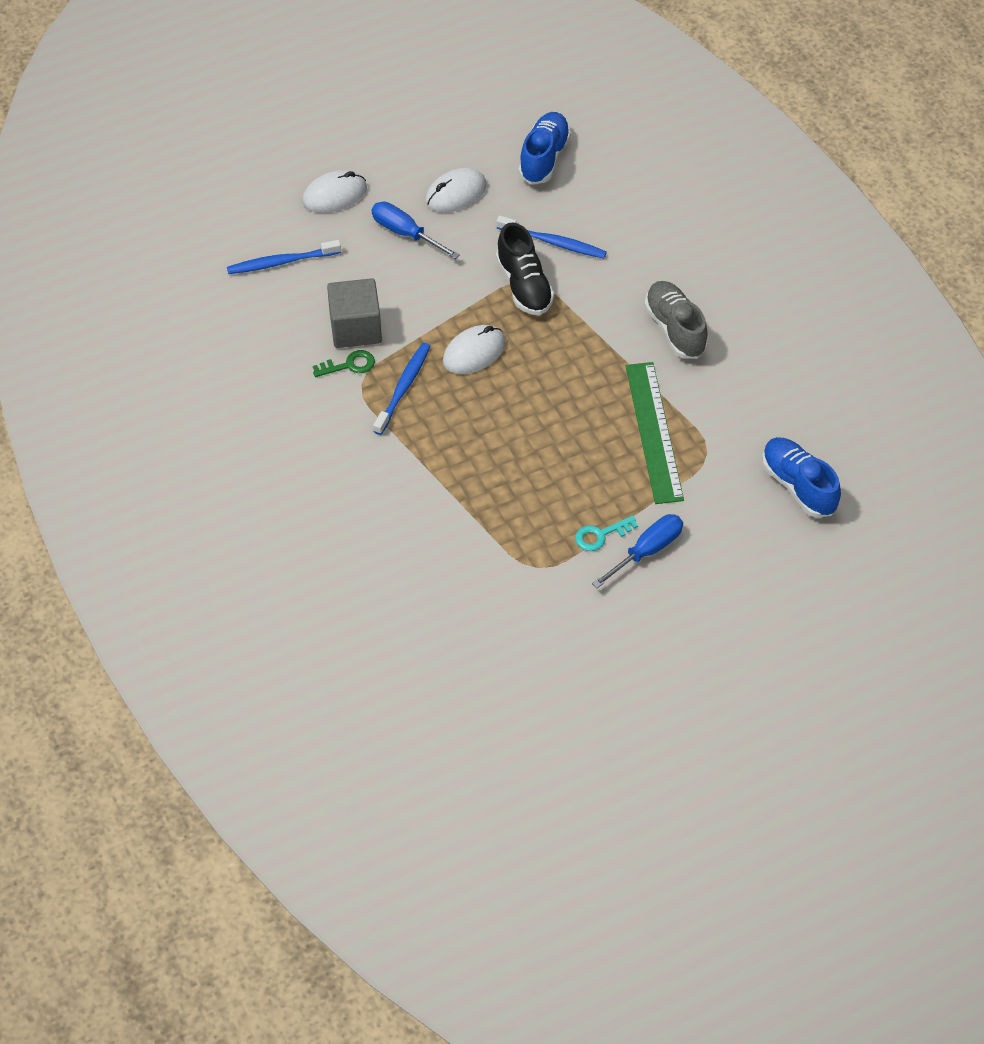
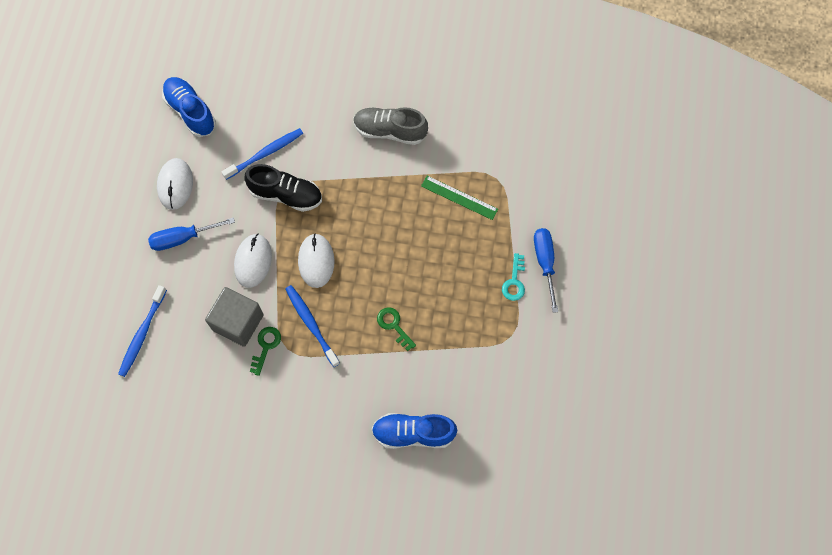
camera: 55 degrees left, 15 degrees up
white mouse [302,170,367,213] -> white mouse moved to [234,234,272,288]
green ruler [626,362,684,504] -> green ruler [421,176,498,220], size x0.61
blue shoe [762,437,841,518] -> blue shoe moved to [372,413,457,449]
none -> green key [377,307,416,351]

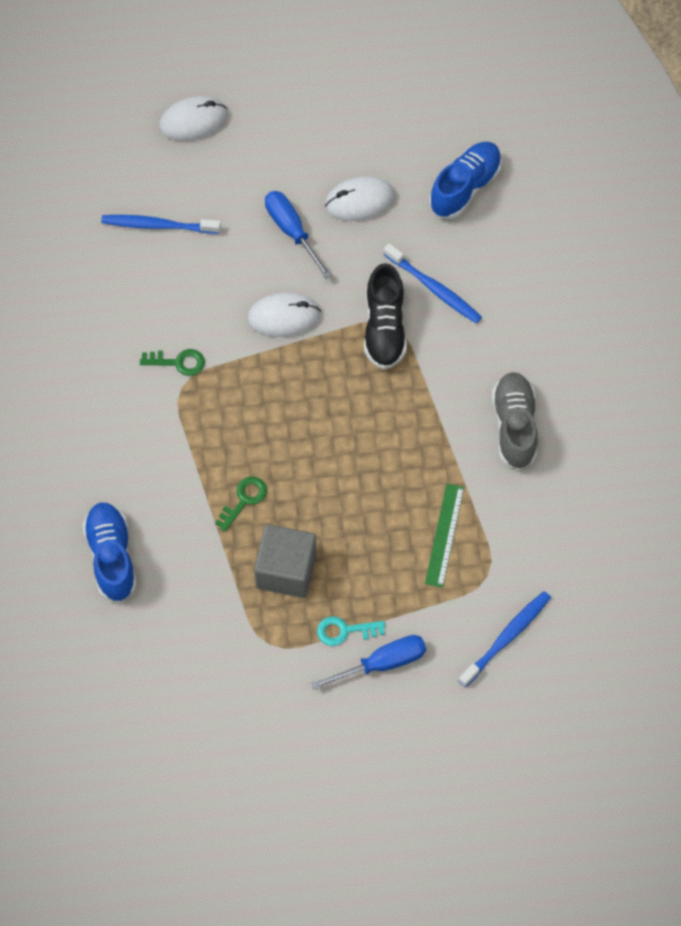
camera: 75 degrees right, 5 degrees down
grey cube [205,287,264,347] -> grey cube moved to [254,524,316,598]
blue toothbrush [286,285,340,367] -> blue toothbrush moved to [459,591,551,687]
white mouse [298,233,335,288] -> white mouse moved to [159,96,228,141]

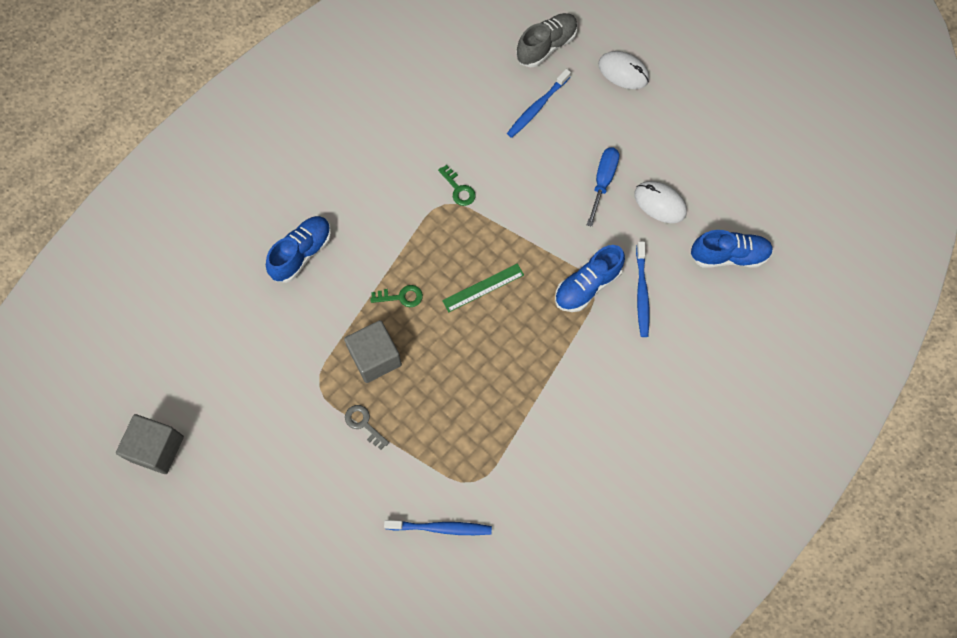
camera: 50 degrees right, 5 degrees up
blue toothbrush [101,215,221,234] -> blue toothbrush turned 105 degrees counterclockwise [507,69,571,138]
white mouse [247,292,321,337] -> none
blue screwdriver [311,635,426,690] -> none
turquoise key [317,616,385,646] -> grey key [345,405,389,450]
black shoe [364,263,407,370] -> blue shoe [555,245,625,312]
green ruler [425,484,464,588] -> green ruler moved to [442,263,524,312]
grey shoe [492,372,538,470] -> grey shoe moved to [516,13,578,67]
none -> grey cube [116,414,184,474]

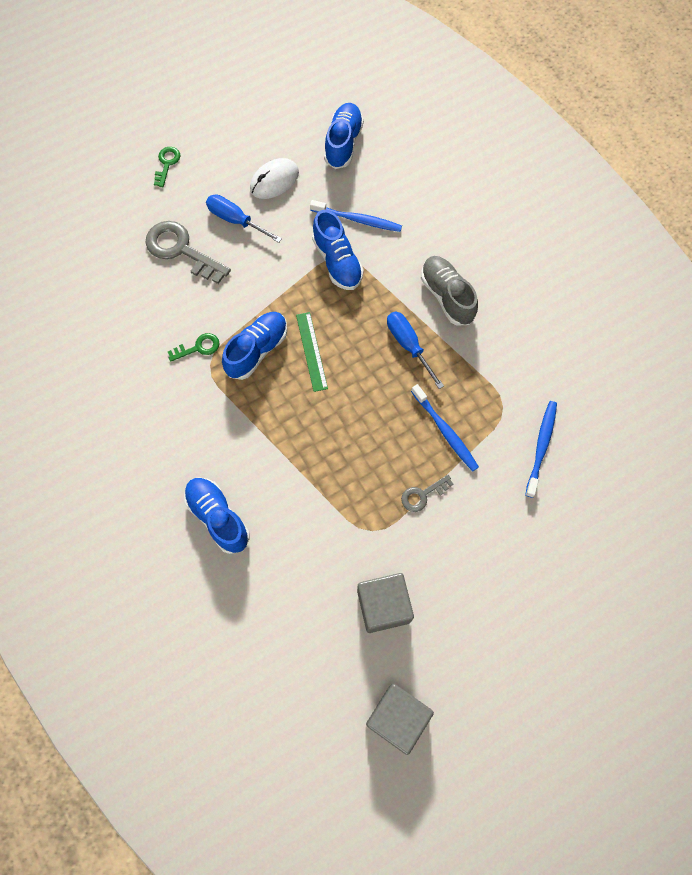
camera: 75 degrees left, 0 degrees up
grey cube [344,320,402,383] -> grey cube moved to [357,573,414,633]
green key [370,285,423,307] -> green key moved to [154,147,180,187]
blue toothbrush [507,69,571,138] -> blue toothbrush moved to [411,384,479,471]
grey shoe [516,13,578,67] -> grey shoe moved to [421,256,478,325]
white mouse [598,51,649,89] -> none
none -> grey key [145,221,231,284]
none -> blue shoe [222,312,287,380]
none -> blue screwdriver [387,312,444,389]

